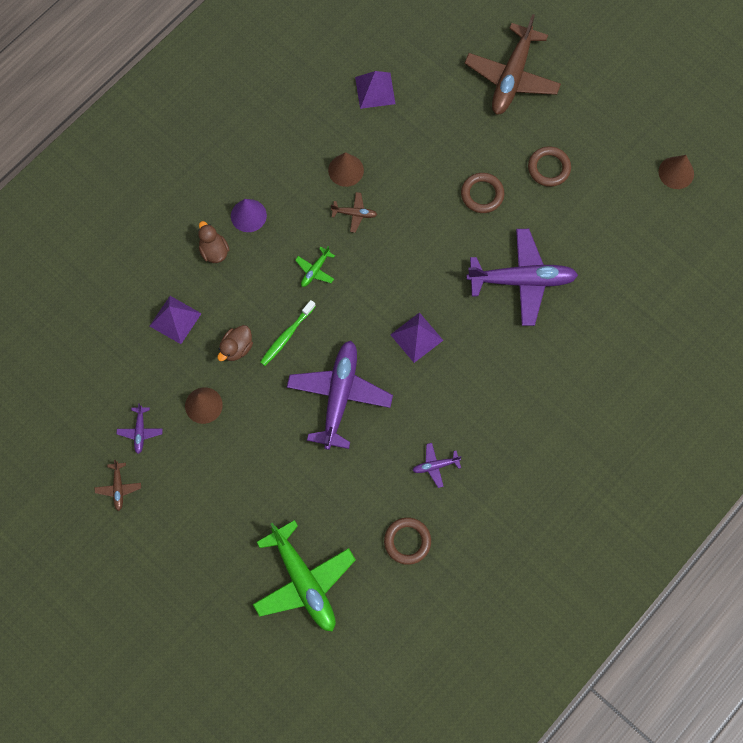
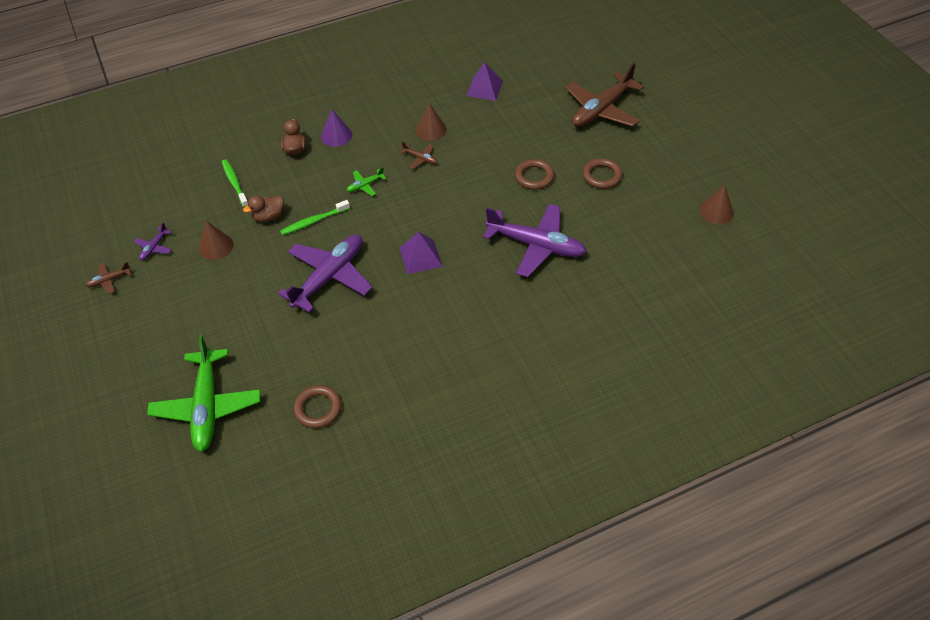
camera: 25 degrees right, 20 degrees down
brown plane [95,460,141,511] -> brown plane turned 45 degrees clockwise [85,262,131,294]
purple pyramid [150,296,202,344] -> green toothbrush [222,159,248,207]
purple plane [412,443,461,488] -> none

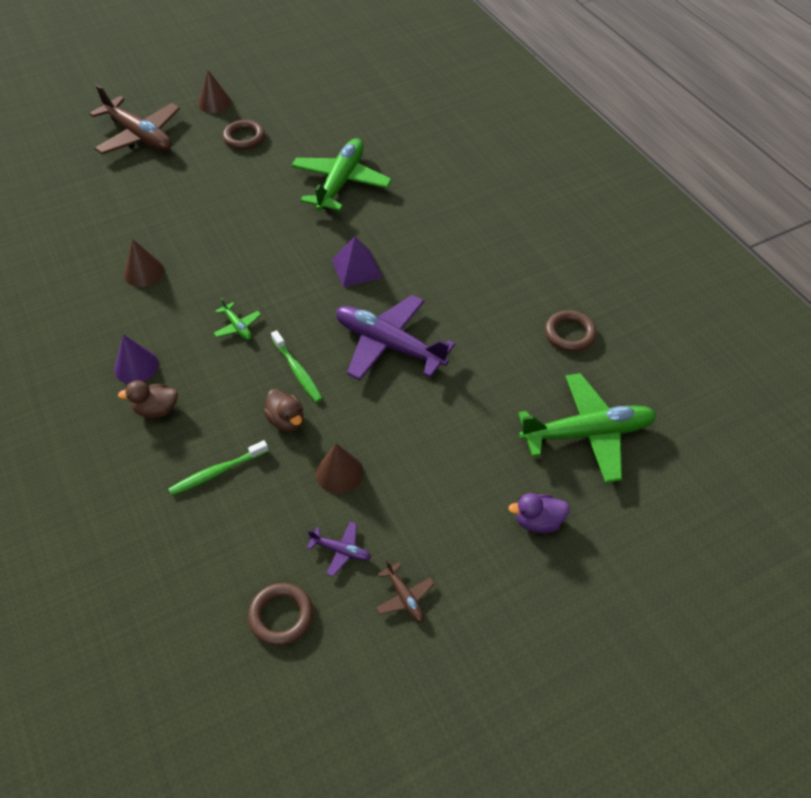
camera: 95 degrees left, 0 degrees up
brown plane [400,142,438,169] -> none
purple pyramid [466,62,503,101] -> none
purple plane [483,204,587,277] -> green plane [291,138,392,211]
brown ring [515,159,554,190] -> brown ring moved to [248,583,313,646]
brown cone [700,185,734,224] -> brown cone moved to [198,70,232,113]
none -> purple duck [508,493,570,533]

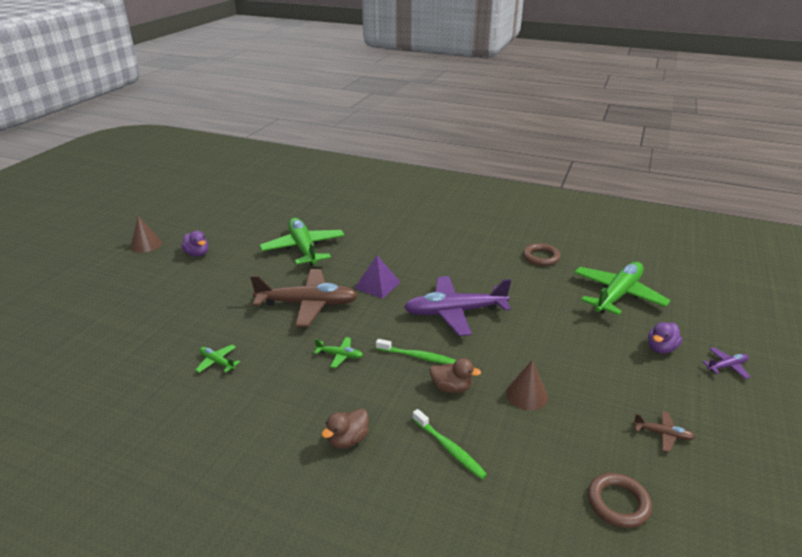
camera: 40 degrees left, 20 degrees down
brown plane [89,85,180,155] -> brown plane moved to [250,269,358,327]
purple cone [114,334,159,384] -> none
brown cone [124,239,164,287] -> green plane [195,345,240,373]
green toothbrush [169,440,269,495] -> green toothbrush turned 60 degrees counterclockwise [412,409,487,479]
brown ring [222,120,265,150] -> purple duck [181,231,208,257]
purple plane [307,521,371,577] -> purple plane moved to [702,347,750,379]

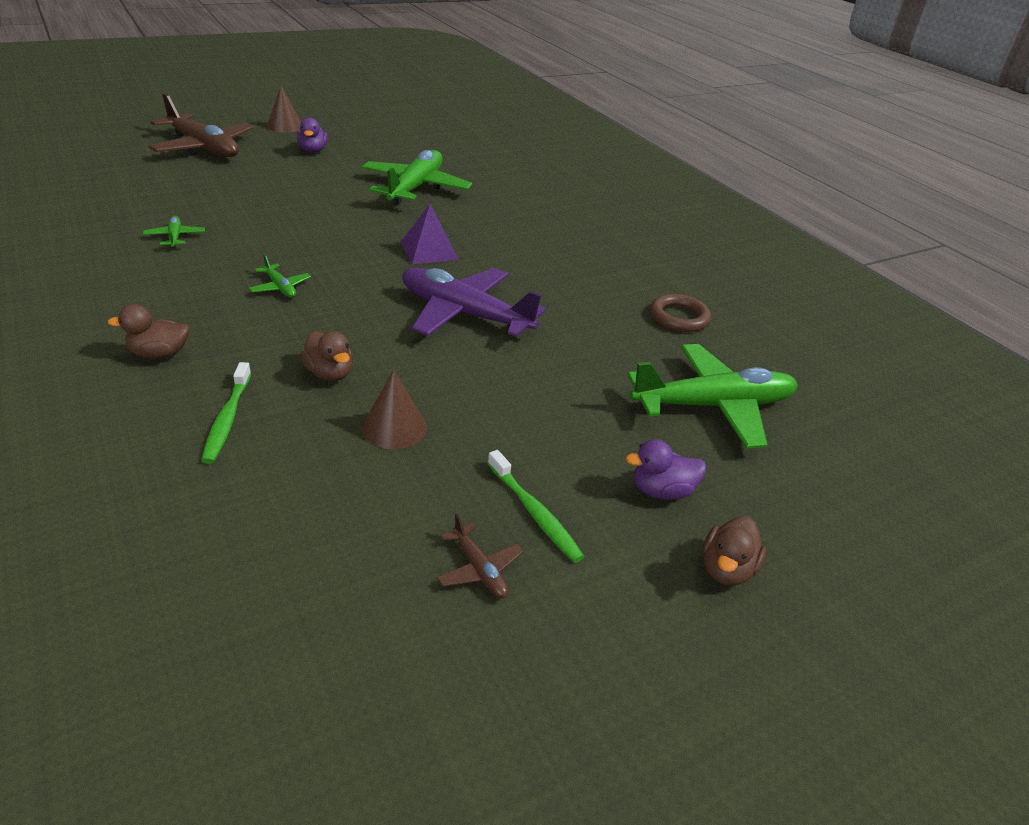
camera: 35 degrees right, 5 degrees up
brown plane [250,269,358,327] -> brown plane moved to [149,93,254,157]
green toothbrush [376,339,456,364] -> green toothbrush moved to [488,450,585,563]
brown ring [588,473,652,528] -> none
purple plane [702,347,750,379] -> brown duck [703,516,766,585]

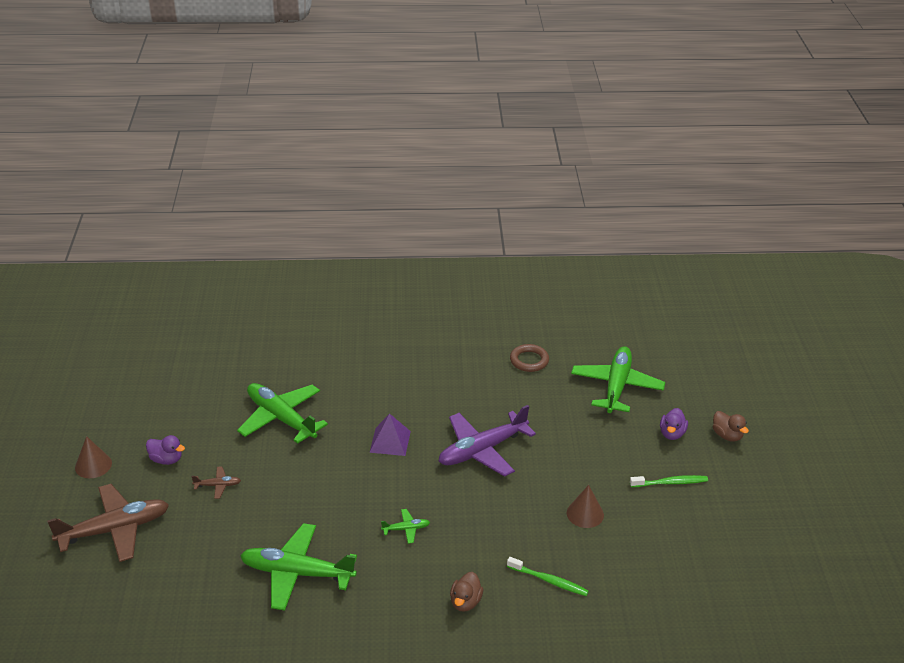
camera: 60 degrees left, 0 degrees up
green plane [143,216,205,248] -> green plane [240,523,357,611], size x2.32
brown duck [301,331,353,381] -> none
brown plane [437,514,524,598] -> brown plane moved to [192,466,241,499]

